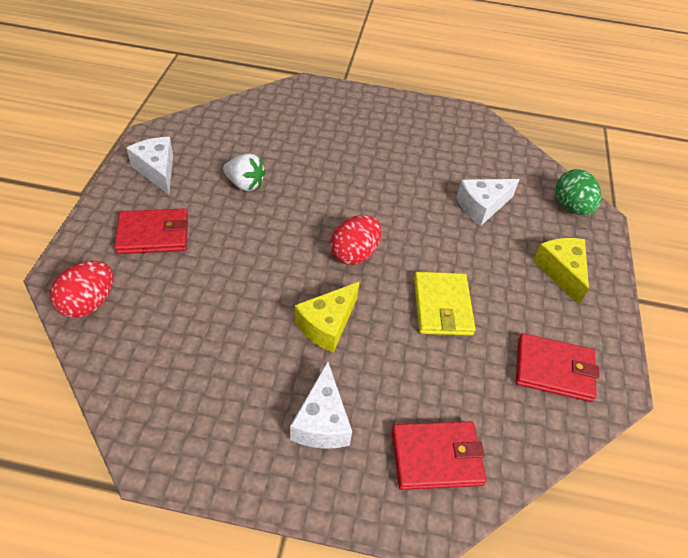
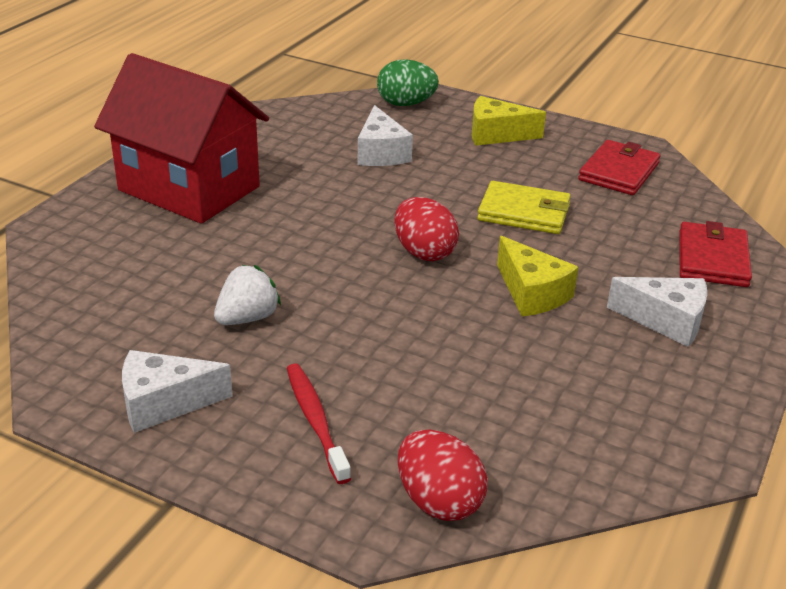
camera: 70 degrees left, 15 degrees down
red wallet [114,208,188,254] -> red toothbrush [287,363,351,484]
none -> red house [94,53,269,224]

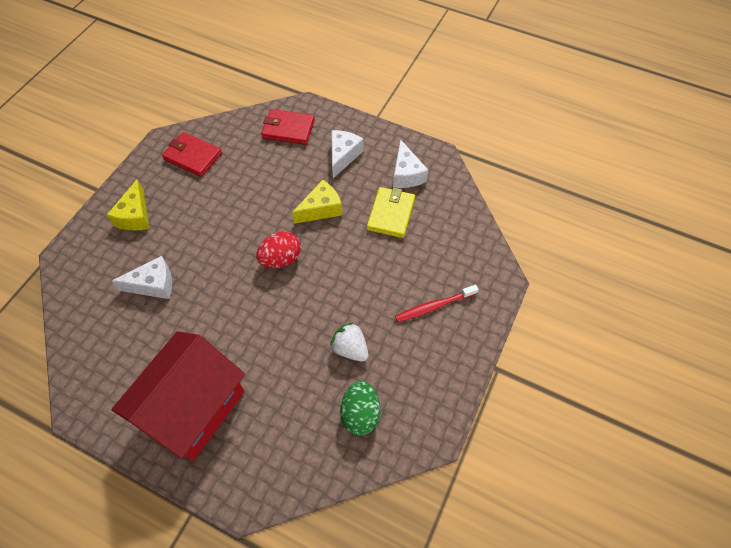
camera: 90 degrees left, 25 degrees up
white cheese [122,350,233,433] -> white cheese moved to [393,139,428,188]
green egg [377,59,439,106] -> green egg moved to [340,380,380,435]
red egg [397,429,488,521] -> none
yellow wallet [477,181,571,234] -> yellow wallet moved to [367,187,415,238]

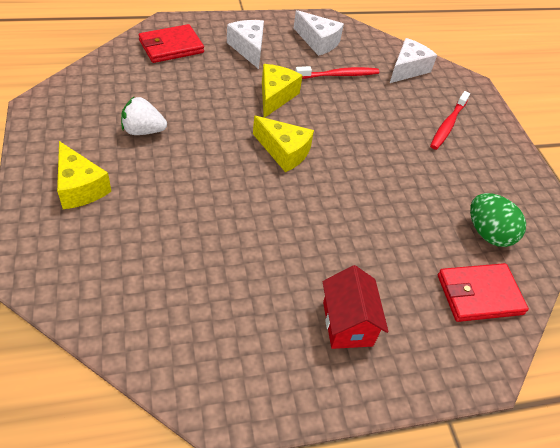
camera: 45 degrees left, 10 degrees down
red house [111,331,245,461] -> red house [323,265,388,349], size x0.49
white cheese [112,256,172,299] -> white cheese moved to [390,38,437,83]
red wallet [162,132,222,177] -> red wallet moved to [438,263,529,322]
red egg [256,231,301,268] -> yellow cheese [253,116,314,172]
white strawberry [330,322,368,362] -> white strawberry moved to [121,96,167,135]
yellow wallet [367,187,415,238] -> red toothbrush [295,66,379,79]

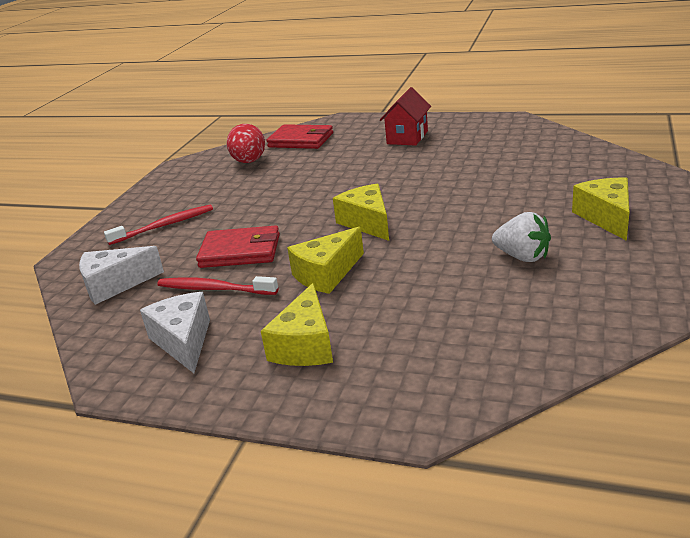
camera: 140 degrees left, 20 degrees down
red wallet [139,24,204,63] -> red wallet moved to [196,225,280,268]
white cheese [227,20,264,69] -> yellow cheese [261,283,333,366]
green egg [470,193,526,247] -> red egg [227,124,265,163]

